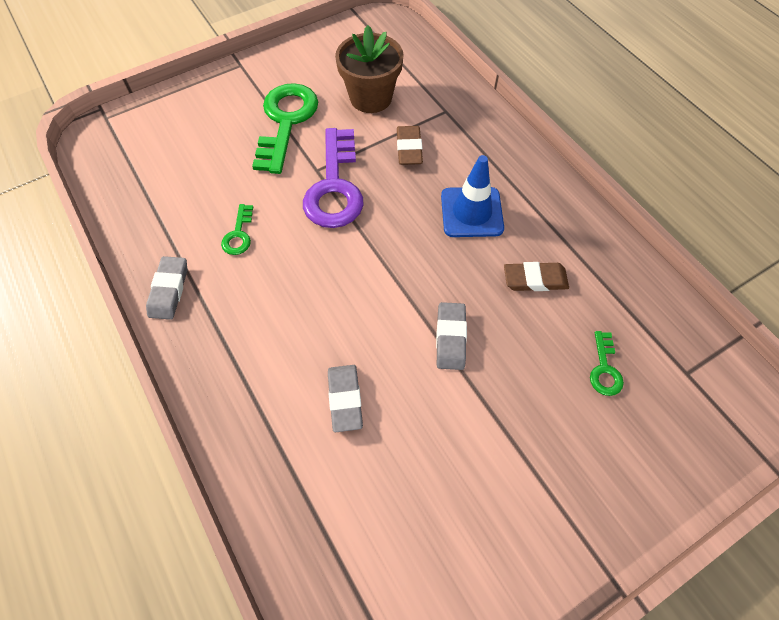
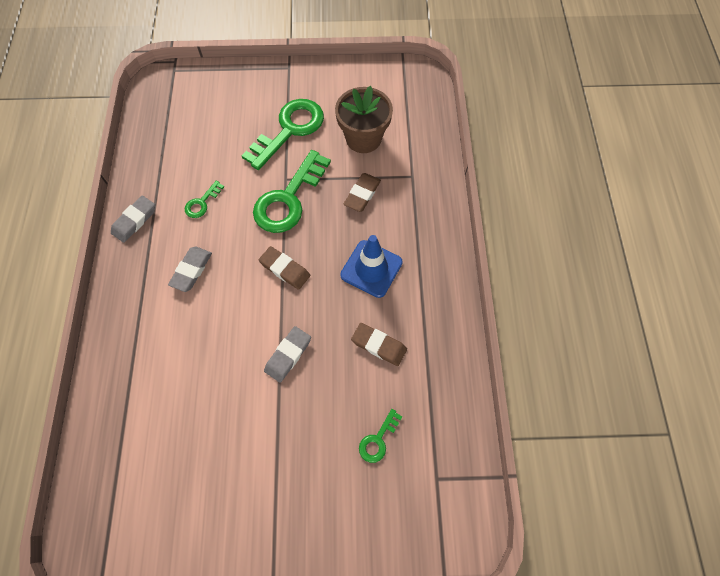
camera: 30 degrees right, 5 degrees up
purple key [303,128,364,228] -> green key [253,150,331,233]
grey eraser [328,365,363,432] -> grey eraser moved to [168,247,212,292]
none -> brown eraser [259,246,310,290]

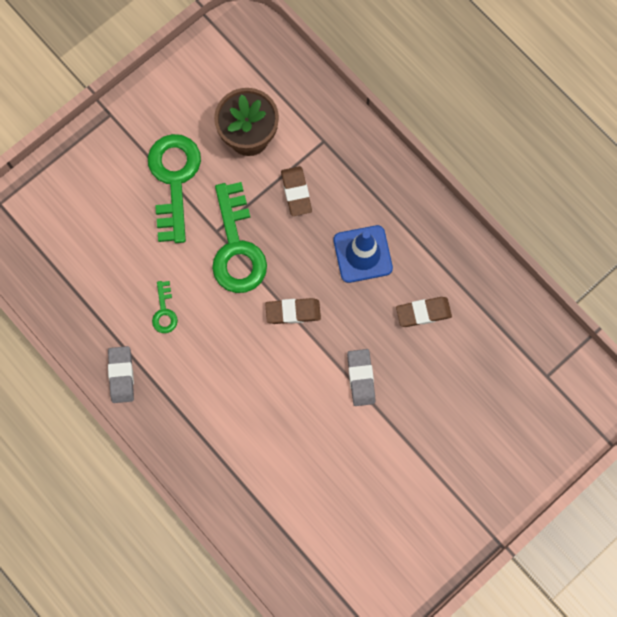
camera: 40 degrees left, 10 degrees up
grey eraser [168,247,212,292] -> none
green key [359,409,402,463] -> none

